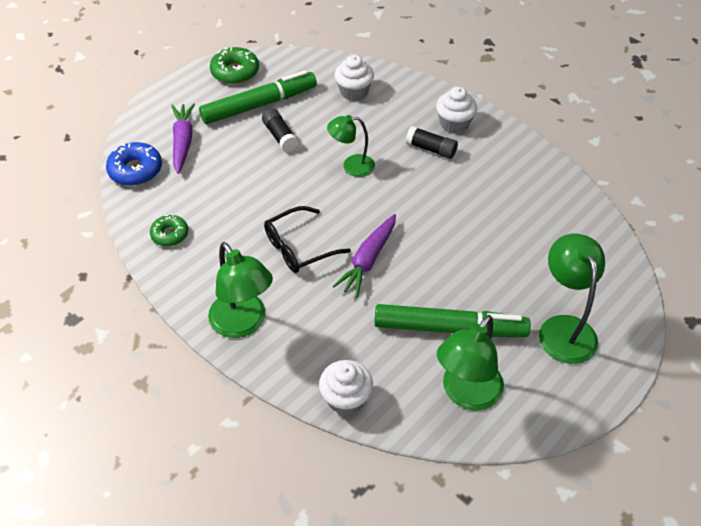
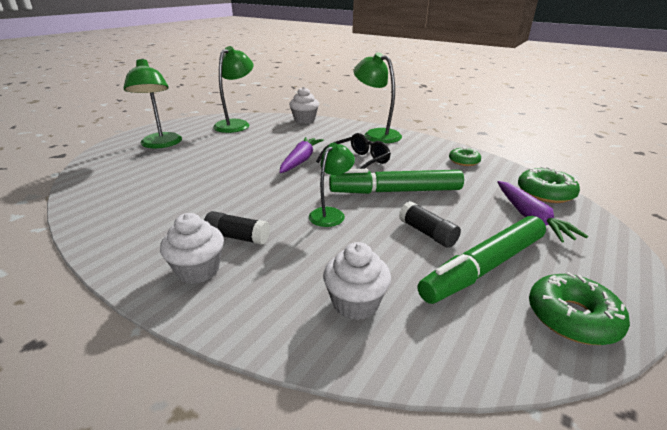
camera: 170 degrees right, 20 degrees down
blue donut [106,142,162,186] -> green donut [518,166,580,203]
green lamp [327,115,375,177] -> green lamp turned 45 degrees counterclockwise [309,142,355,227]
green marker [374,304,531,337] -> green marker moved to [329,169,464,194]

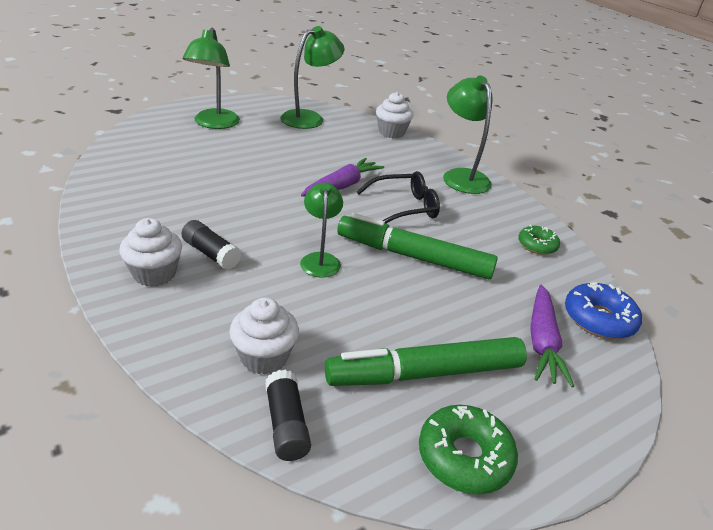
camera: 20 degrees right, 5 degrees up
green lamp [309,142,355,227] -> green lamp turned 60 degrees counterclockwise [300,183,343,278]
black glue stick [399,201,461,248] -> black glue stick moved to [265,370,311,461]
green donut [518,166,580,203] -> blue donut [565,282,642,339]

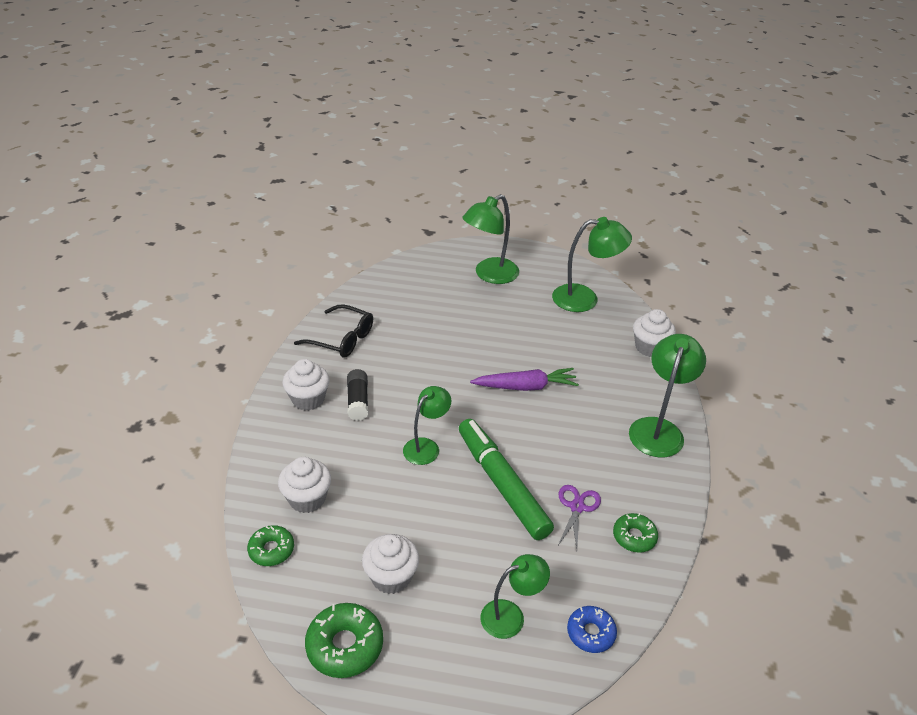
camera: 45 degrees right, 5 degrees up
black glue stick [265,370,311,461] -> green donut [247,525,294,566]
green marker [325,337,527,386] -> white cupcake [362,534,419,594]
black glasses [357,171,440,224] -> black glasses moved to [294,304,373,358]
purple carrot [530,285,574,387] -> green lamp [481,554,550,639]
blue donut [565,282,642,339] -> blue donut [567,606,617,653], size x0.65
none -> purple scissors [558,485,601,549]

